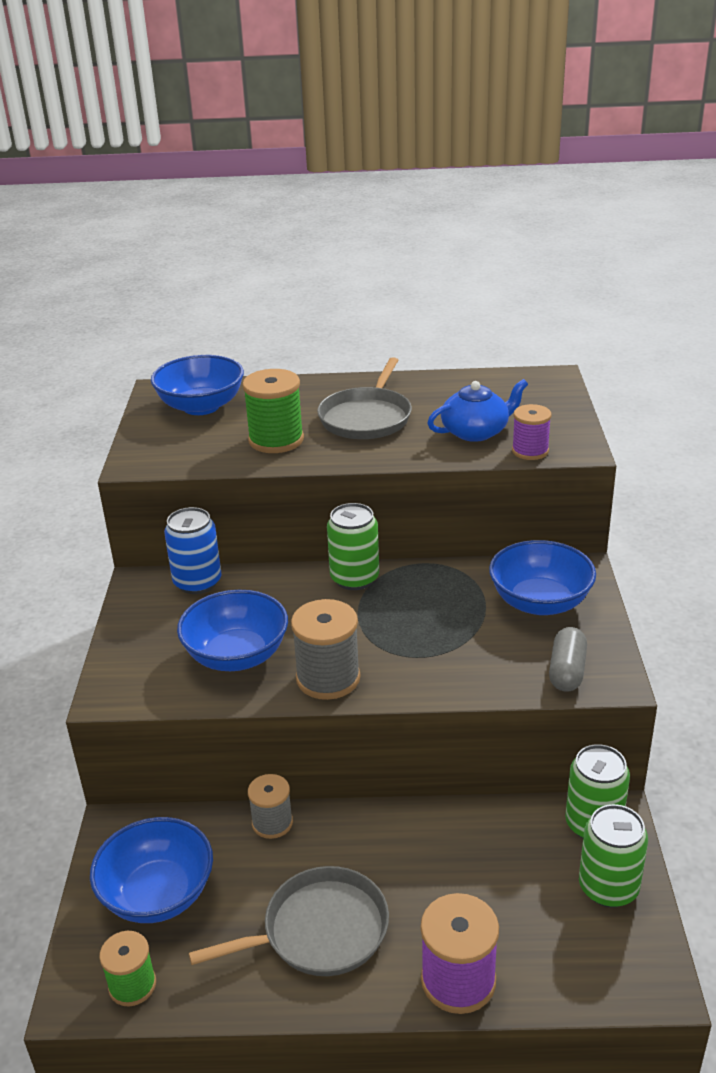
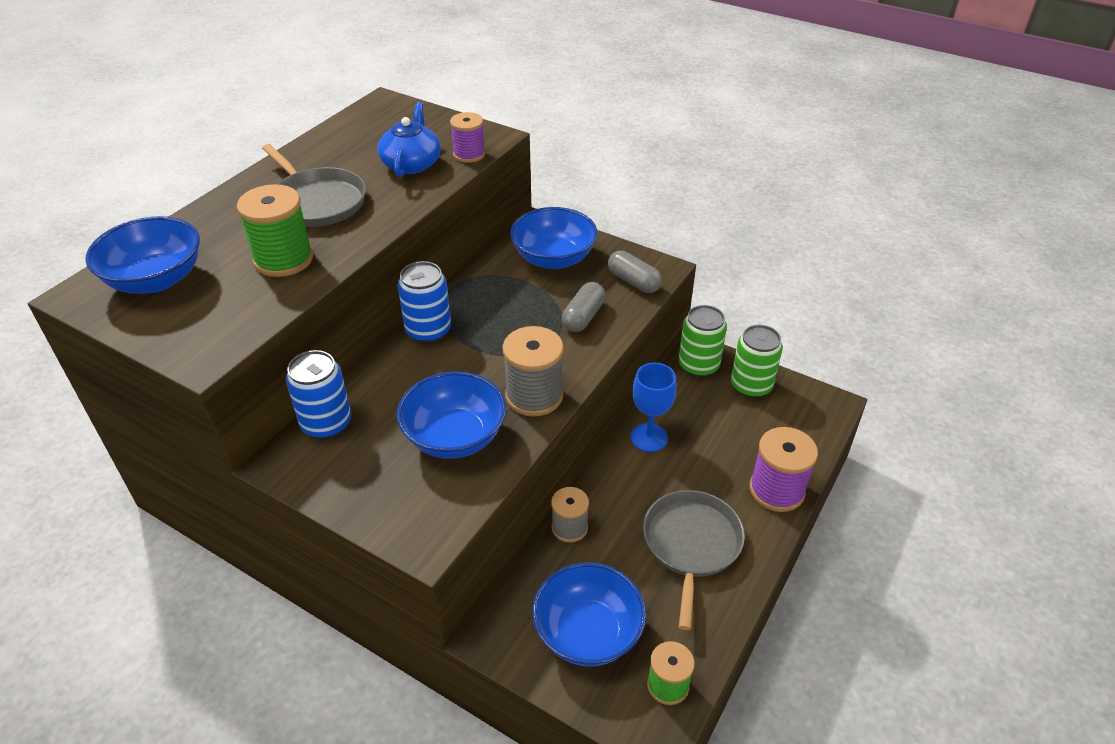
camera: 60 degrees left, 10 degrees up
green can [327,503,379,590] -> blue can [398,261,451,343]
none -> grey capsule [562,282,605,332]
none -> blue goblet [631,363,676,452]

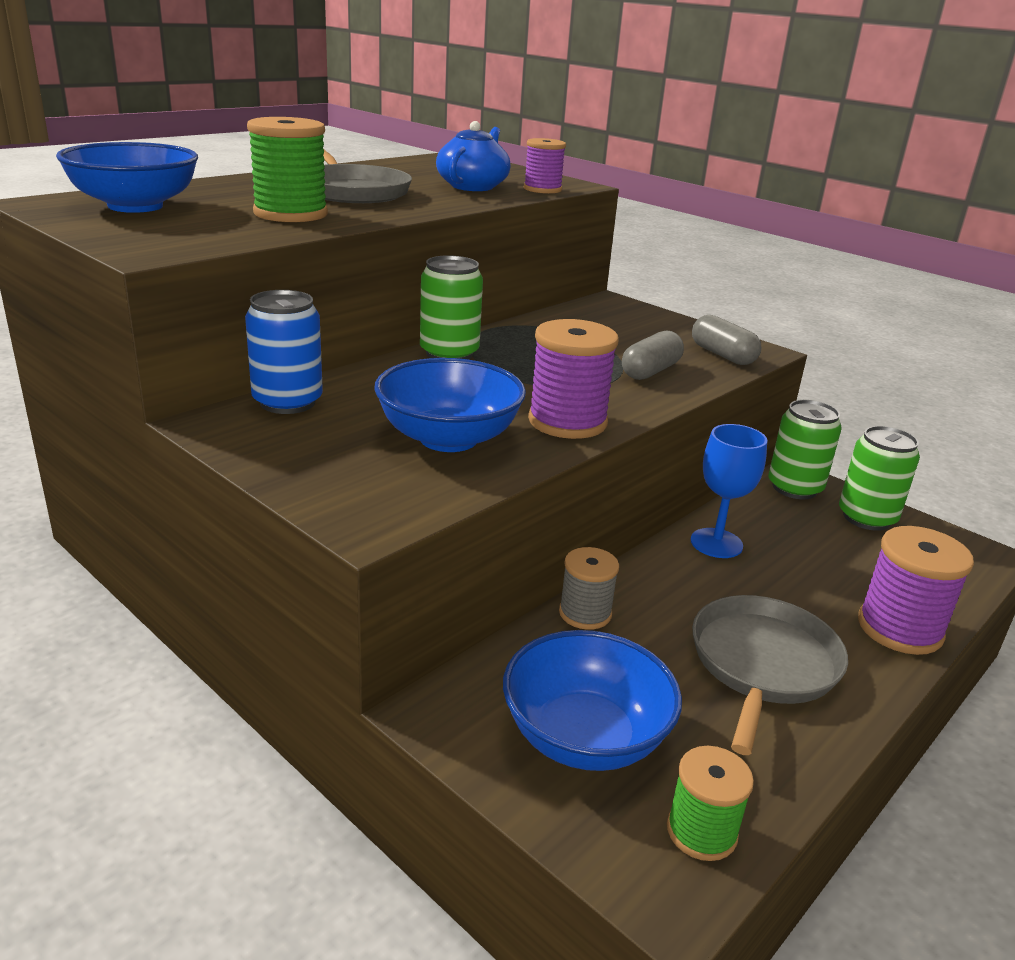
camera: 10 degrees right, 15 degrees down
blue can [398,261,451,343] -> green can [420,255,483,360]
grey spool [502,326,564,417] -> purple spool [528,319,619,439]
blue bowl [510,207,597,269] -> none

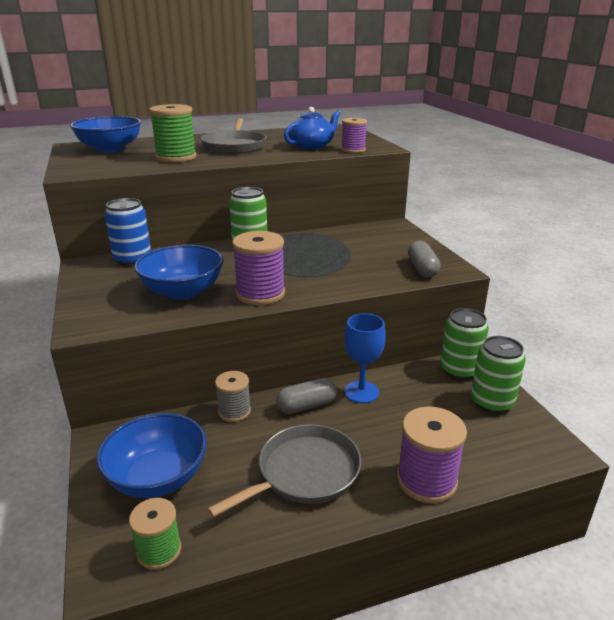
camera: 30 degrees right, 0 degrees up
grey capsule [622,331,684,380] -> grey capsule moved to [276,378,337,414]

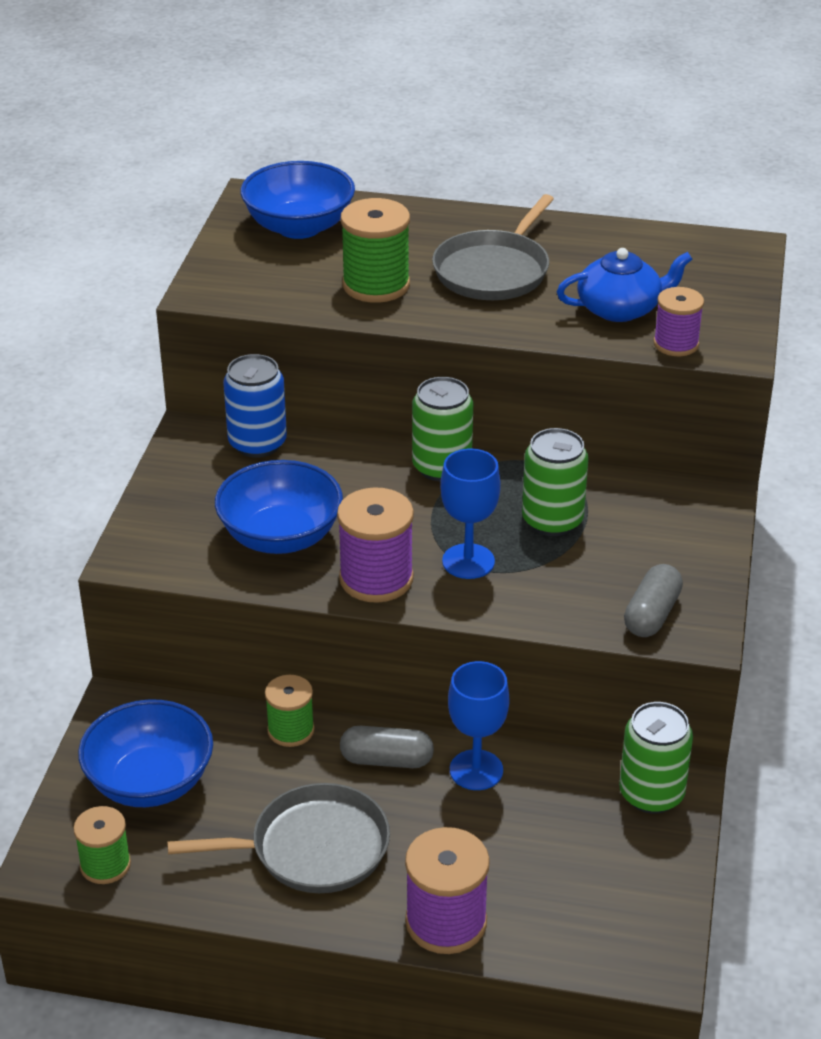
camera: 30 degrees right, 10 degrees up
grey spool [215,371,251,422] -> green spool [265,675,315,747]
green can [471,336,526,413] -> green can moved to [522,428,589,536]
none -> blue goblet [440,448,501,579]

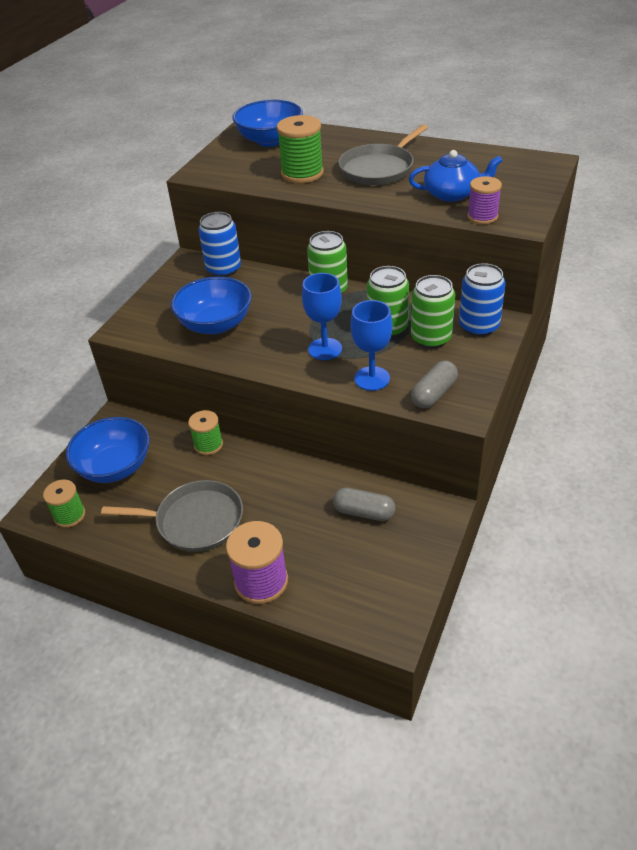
camera: 15 degrees right, 5 degrees up
purple spool [337,487,414,603] -> none
grey capsule [340,726,434,768] -> grey capsule moved to [333,488,396,521]
blue goblet [448,661,509,790] -> blue goblet moved to [351,300,393,391]
green can [619,702,693,814] -> green can moved to [411,275,455,349]
none -> blue can [459,263,506,337]

